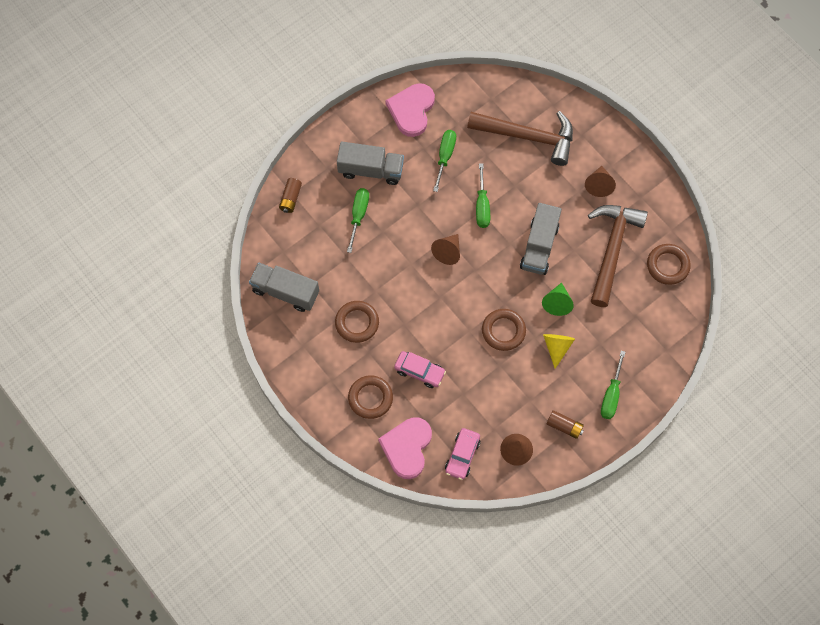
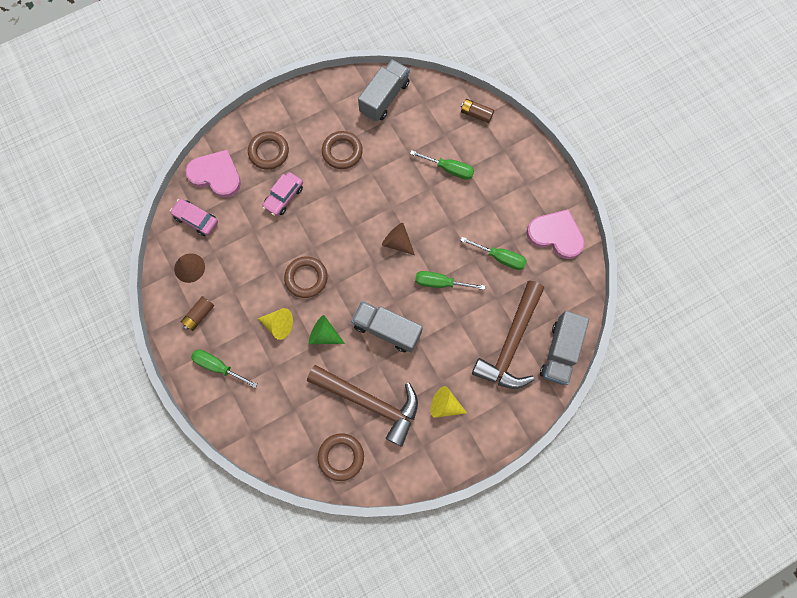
camera: 100 degrees right, 5 degrees up
grey truck [337,142,404,185] -> grey truck moved to [540,311,589,385]
brown cone [585,166,616,197] -> yellow cone [431,386,467,418]

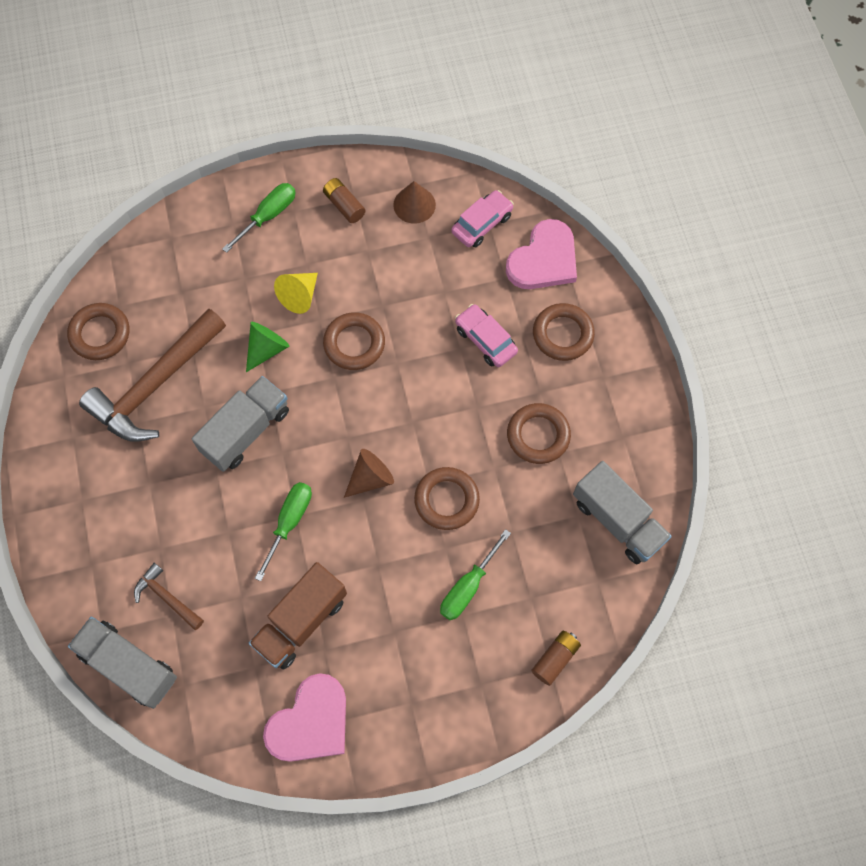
camera: 105 degrees right, 5 degrees down
yellow cone [431,386,467,418] -> none
green screwdriver [460,237,527,270] -> brown truck [249,562,347,670]
brown hammer [472,281,544,389] -> brown hammer [134,563,204,630], size x0.47
none -> brown ring [414,467,480,530]

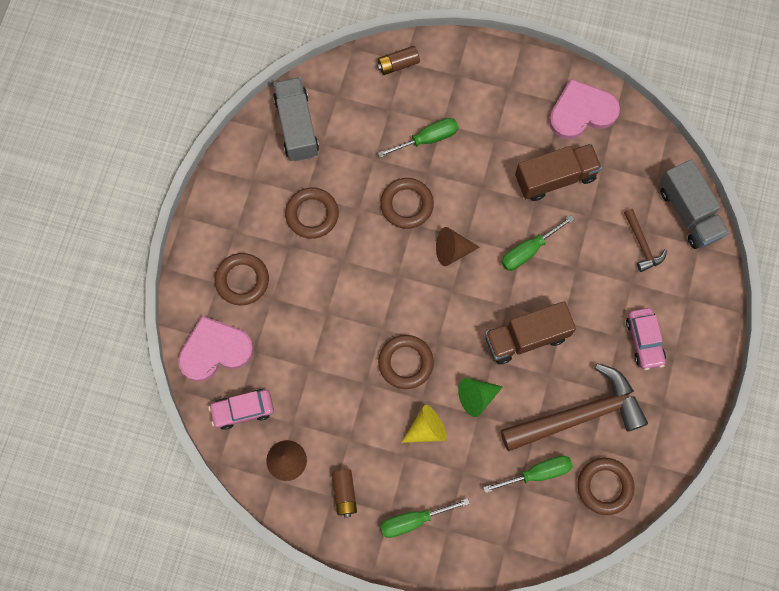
camera: 150 degrees left, 5 degrees up
grey truck [192,376,289,472] -> brown truck [485,301,576,364]
pink car [455,304,518,367] -> pink car moved to [626,308,666,370]
none -> green screwdriver [483,456,573,493]

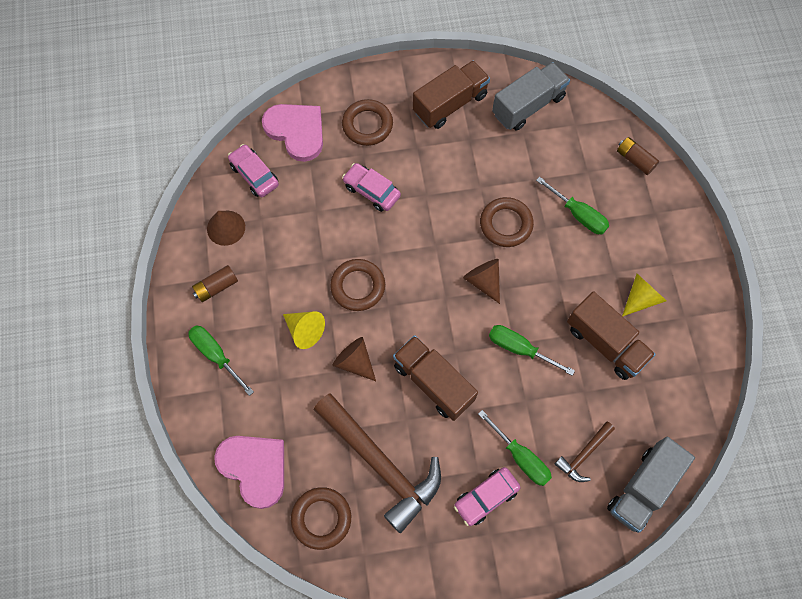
camera: 65 degrees right, 5 degrees down
brown ring [285,187,339,239] -> none
green cone [458,378,503,417] -> brown cone [333,337,376,381]
green screwdriver [483,456,573,493] -> green screwdriver moved to [478,410,552,486]
pink heart [549,79,620,139] -> pink heart moved to [214,436,284,509]
none -> pink car [342,163,401,212]
none -> brown truck [413,61,490,129]
none -> yellow cone [622,274,666,317]

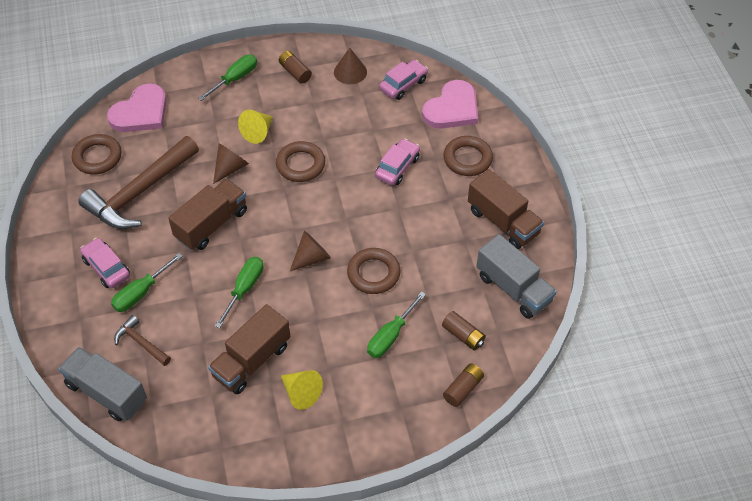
camera: 85 degrees right, 15 degrees down
none -> brown battery [442,311,486,351]

